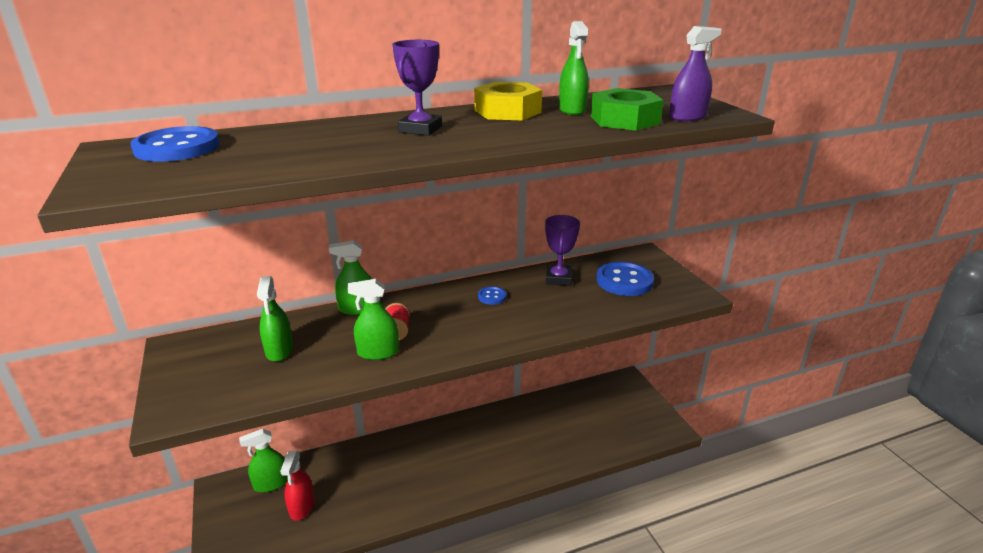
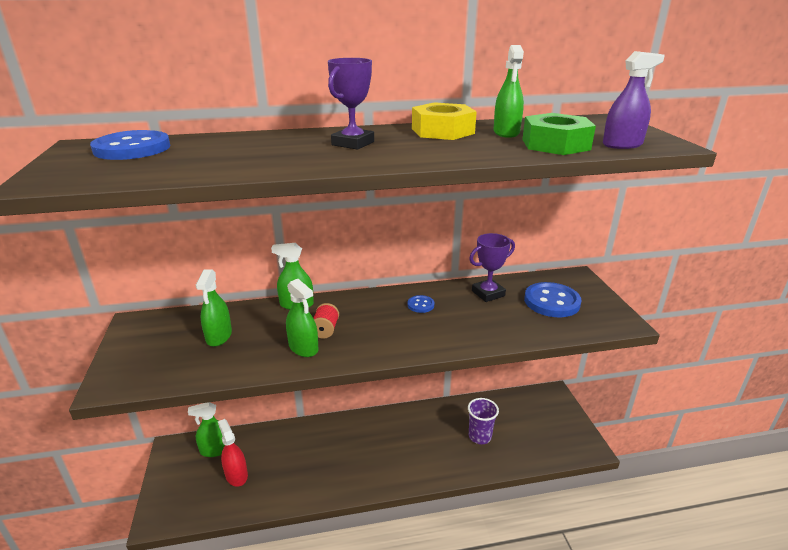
camera: 10 degrees right, 0 degrees up
red spray bottle [280,451,314,521] -> red spray bottle turned 135 degrees clockwise [218,419,248,487]
green spray bottle [347,279,399,360] -> green spray bottle turned 135 degrees counterclockwise [286,279,319,357]
purple trophy [545,215,580,286] -> purple trophy turned 45 degrees clockwise [469,233,515,302]
none -> purple cup [468,398,499,444]

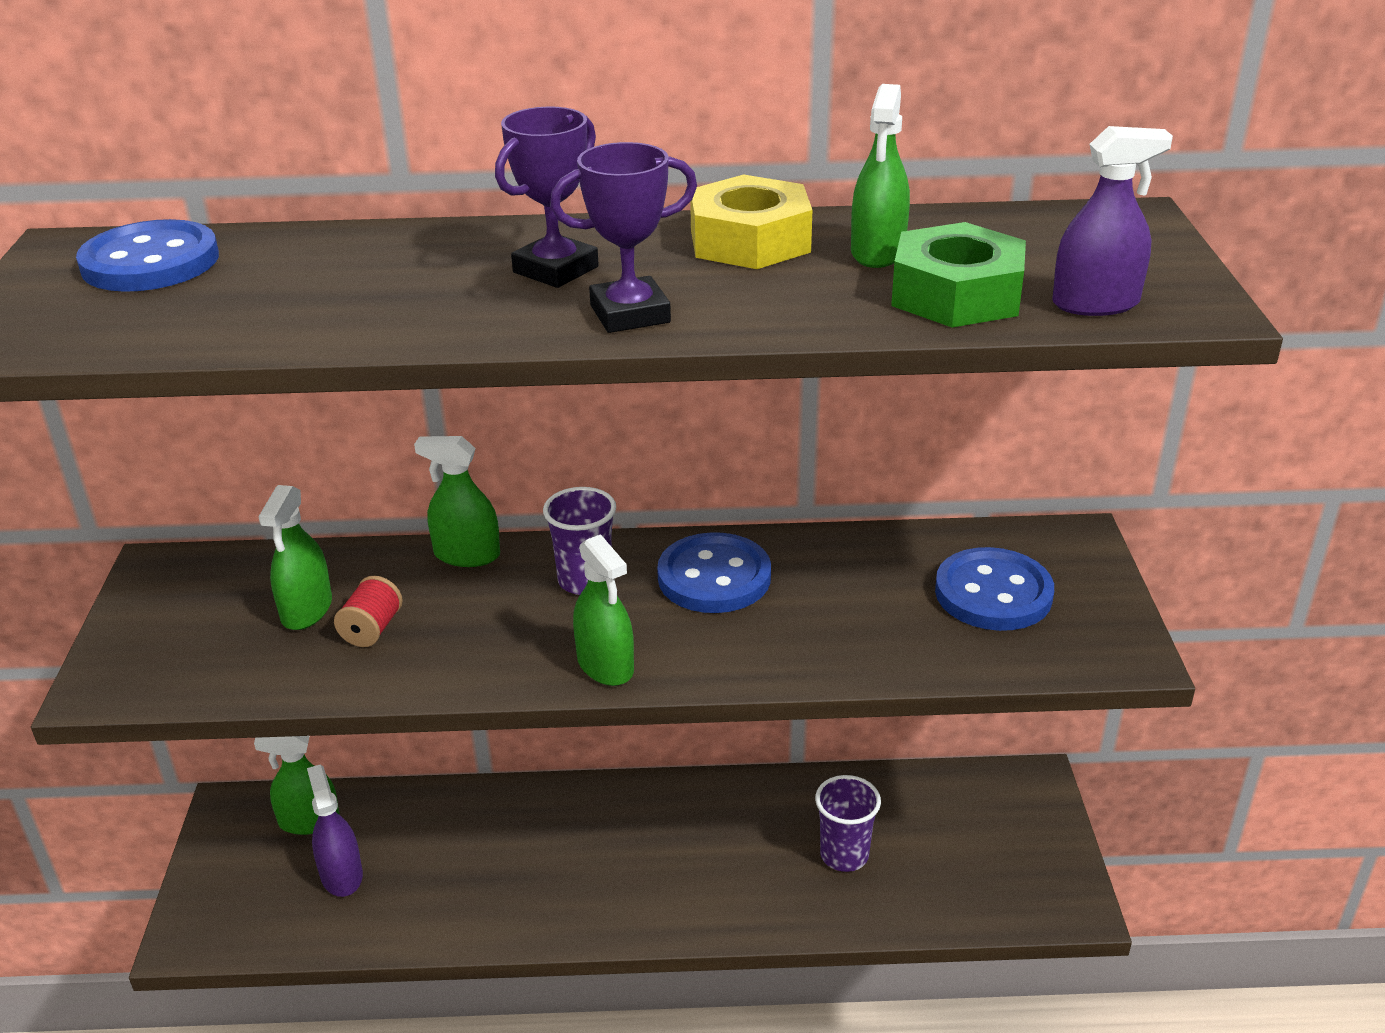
camera: 10 degrees right, 5 degrees up
red spray bottle [218,419,248,487] -> purple spray bottle [307,764,363,897]
green spray bottle [286,279,319,357] -> green spray bottle moved to [573,534,634,686]
red spool [314,303,339,339] -> red spool moved to [334,576,403,647]
blue button [408,295,434,313] -> blue button [657,532,771,613], size x2.04
purple trophy [469,233,515,302] -> purple trophy moved to [550,142,697,333]
none -> purple cup [543,487,616,595]

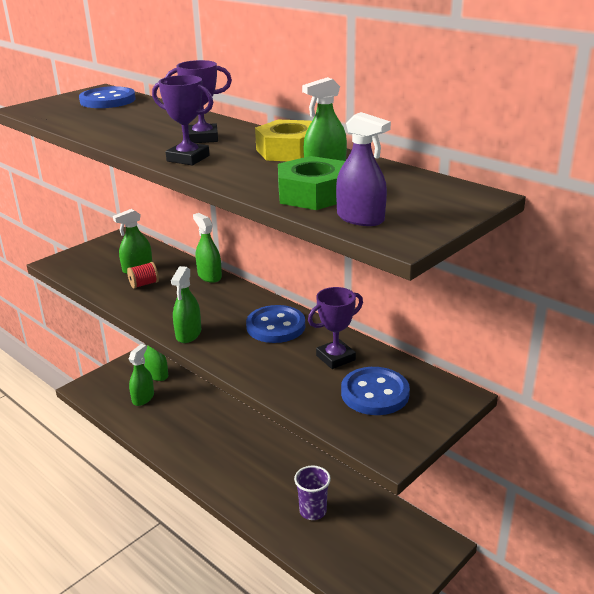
camera: 45 degrees right, 5 degrees down
purple spray bottle [307,764,363,897] -> green spray bottle [129,344,154,406]
purple cup [543,487,616,595] -> none
none -> purple trophy [308,287,363,369]

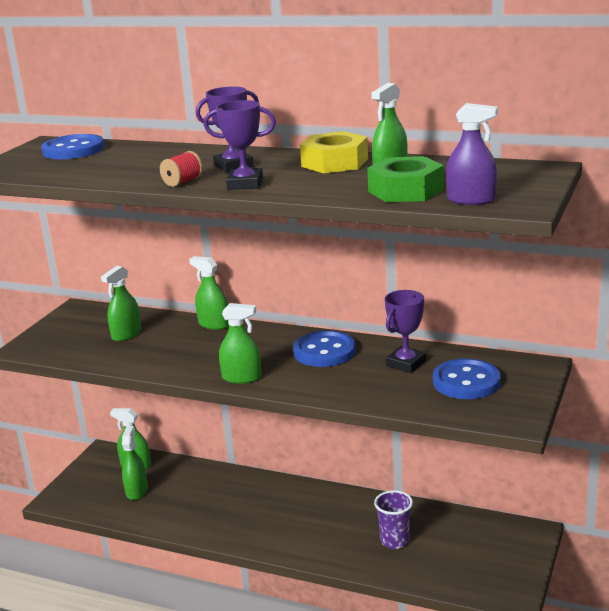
camera: 20 degrees left, 5 degrees down
red spool [127,262,159,289] -> red spool moved to [160,151,203,187]
green spray bottle [171,266,201,343] -> green spray bottle turned 75 degrees counterclockwise [219,303,261,384]

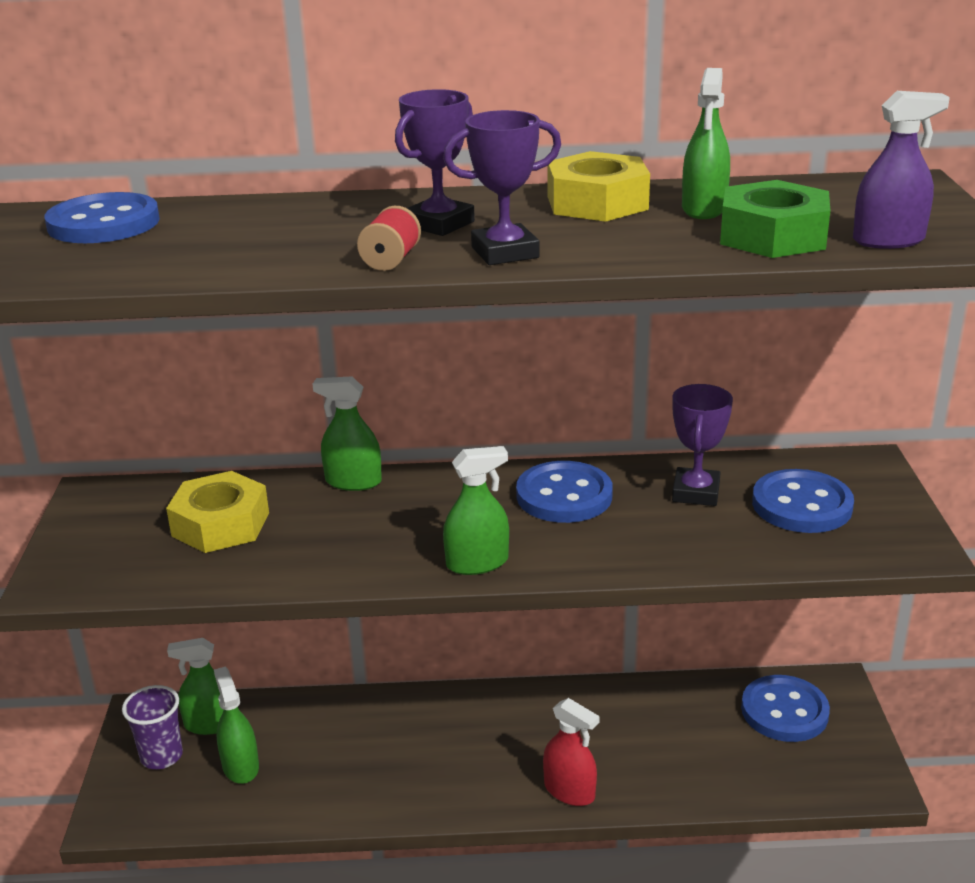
camera: 25 degrees left, 5 degrees up
green spray bottle [101,266,141,341] -> yellow nut [166,471,269,553]
purple cup [374,490,413,549] -> purple cup moved to [122,685,183,769]
none -> red spray bottle [543,698,600,806]
none -> blue button [741,675,830,742]

